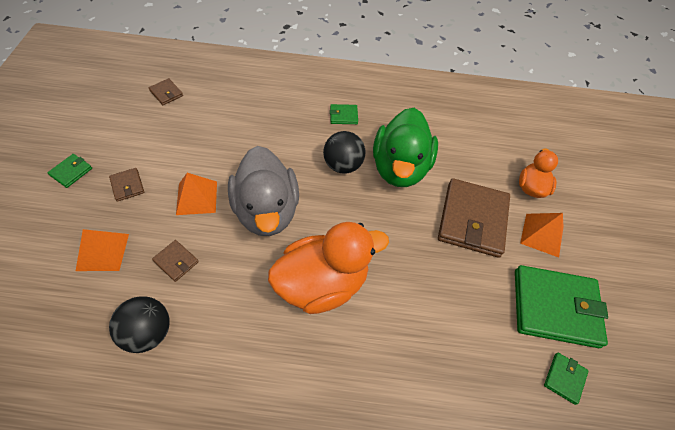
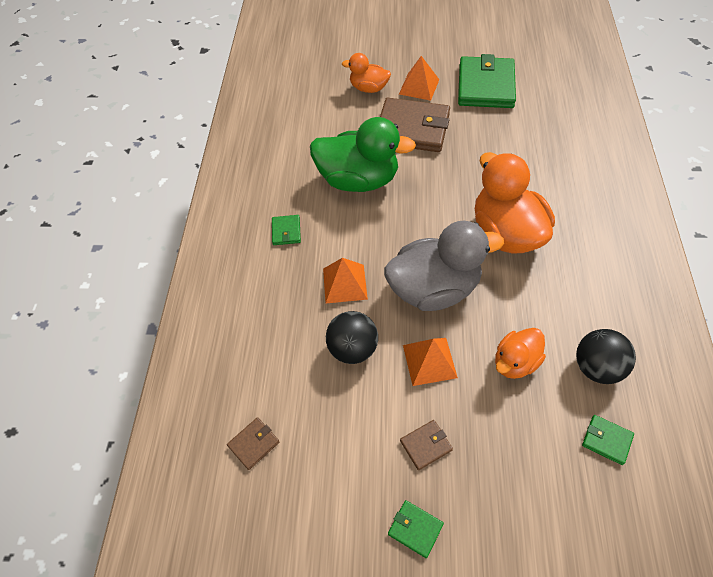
camera: 85 degrees left, 0 degrees up
orange pyramid [76,229,129,271] -> orange pyramid moved to [323,258,368,303]
brown wallet [152,240,199,282] -> orange duck [495,328,546,379]
black ball [323,131,365,174] -> black ball moved to [326,311,378,364]
green wallet [544,353,589,405] -> green wallet moved to [582,415,634,465]

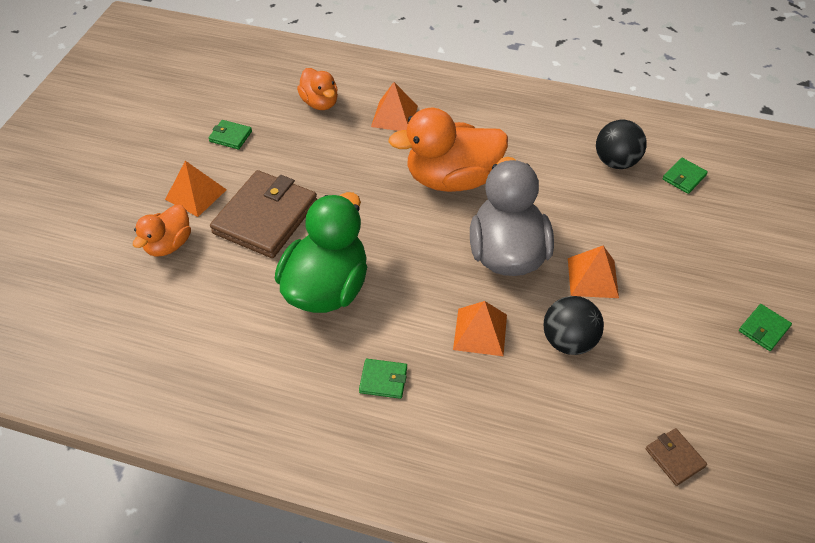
camera: 80 degrees left, 5 degrees down
brown wallet [400,420,453,470] -> none
green wallet [458,54,516,108] -> green wallet [208,120,252,150], size x0.44
orange duck [495,328,546,379] -> orange duck moved to [297,68,338,110]
none -> orange pyramid [371,82,418,131]

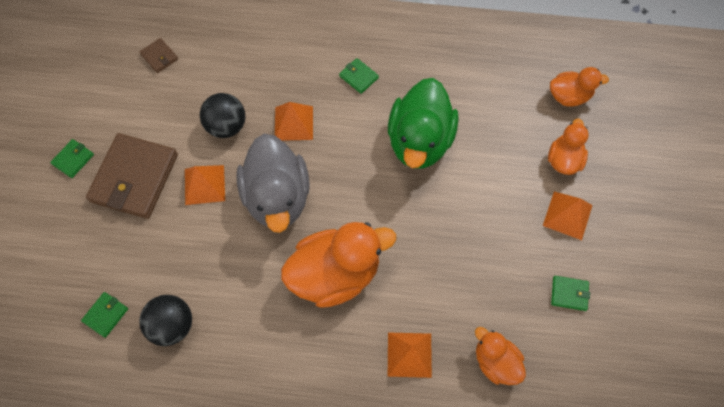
camera: 170 degrees right, 15 degrees up
brown wallet [210,170,317,258] -> brown wallet moved to [86,133,178,219]
green wallet [359,359,407,399] -> green wallet turned 45 degrees clockwise [339,58,379,94]
none -> orange duck [550,67,609,107]

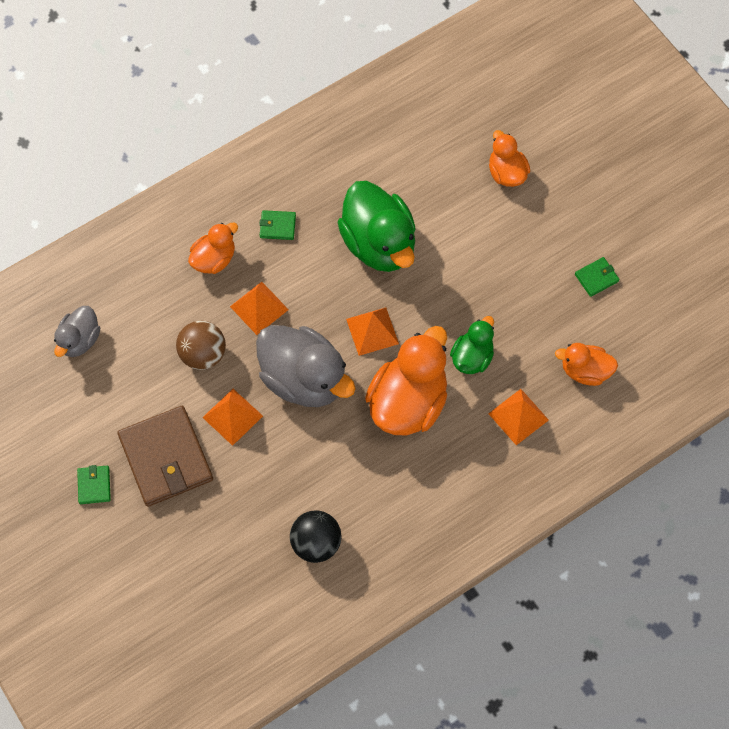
camera: 40 degrees left, 0 degrees up
green wallet [81,292,128,338] -> none
brown wallet [139,38,178,73] -> grey duck [54,306,100,357]
black ball [200,93,245,138] -> brown ball [176,321,226,370]
orange pyramid [543,192,593,240] -> orange pyramid moved to [346,308,399,356]
orange duck [550,67,609,107] -> orange duck moved to [188,223,238,274]
none -> green duck [450,316,494,374]

